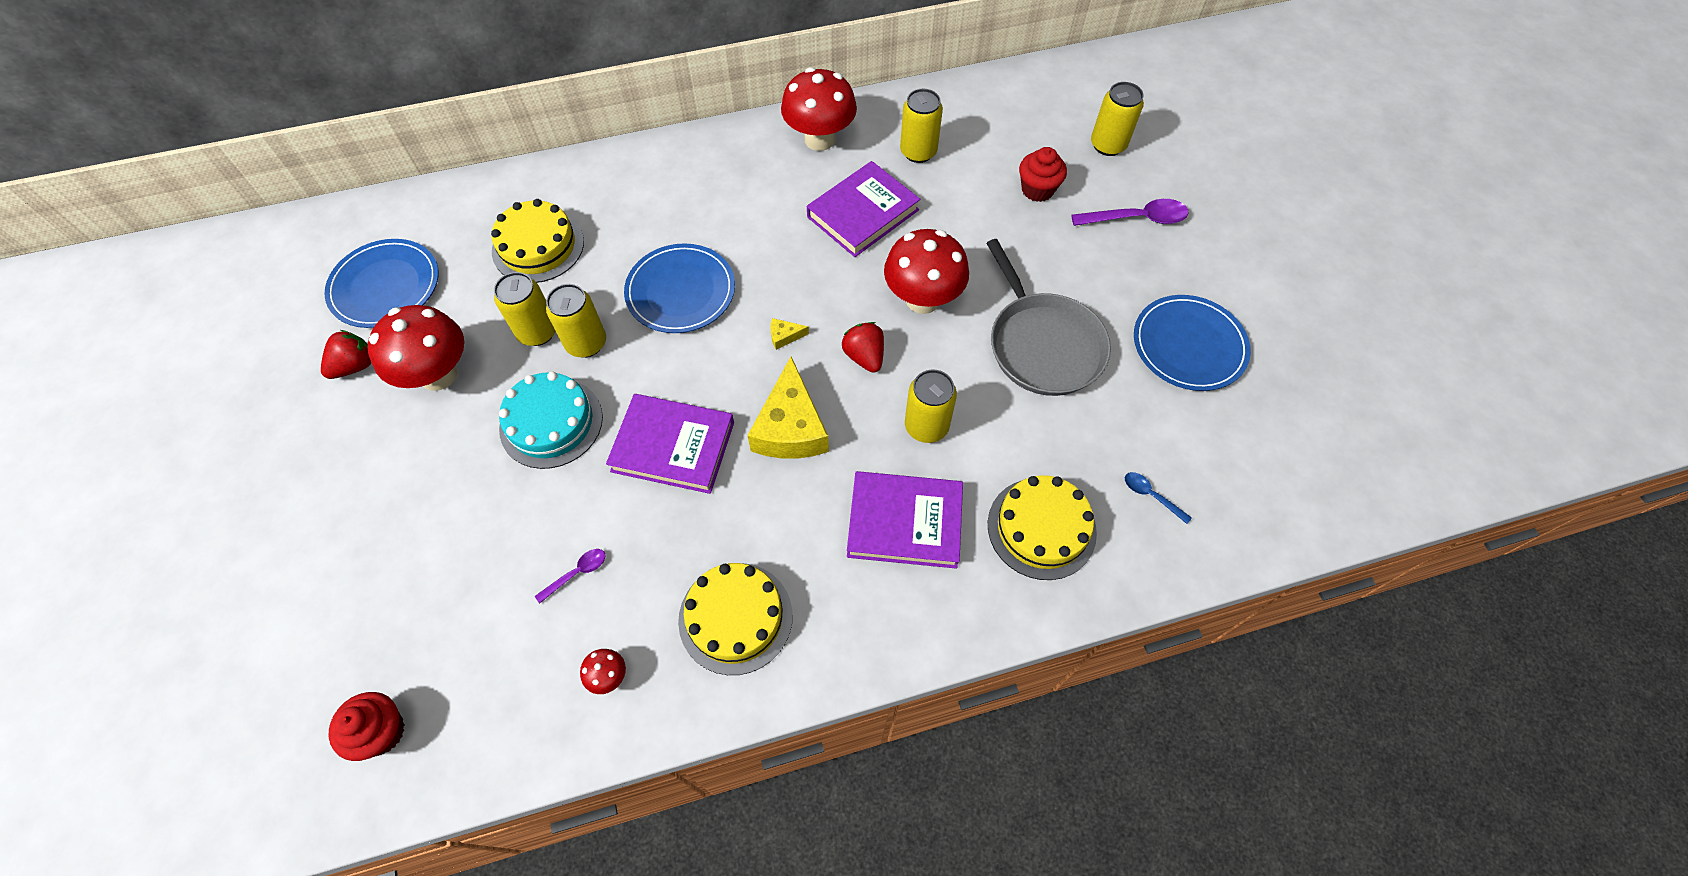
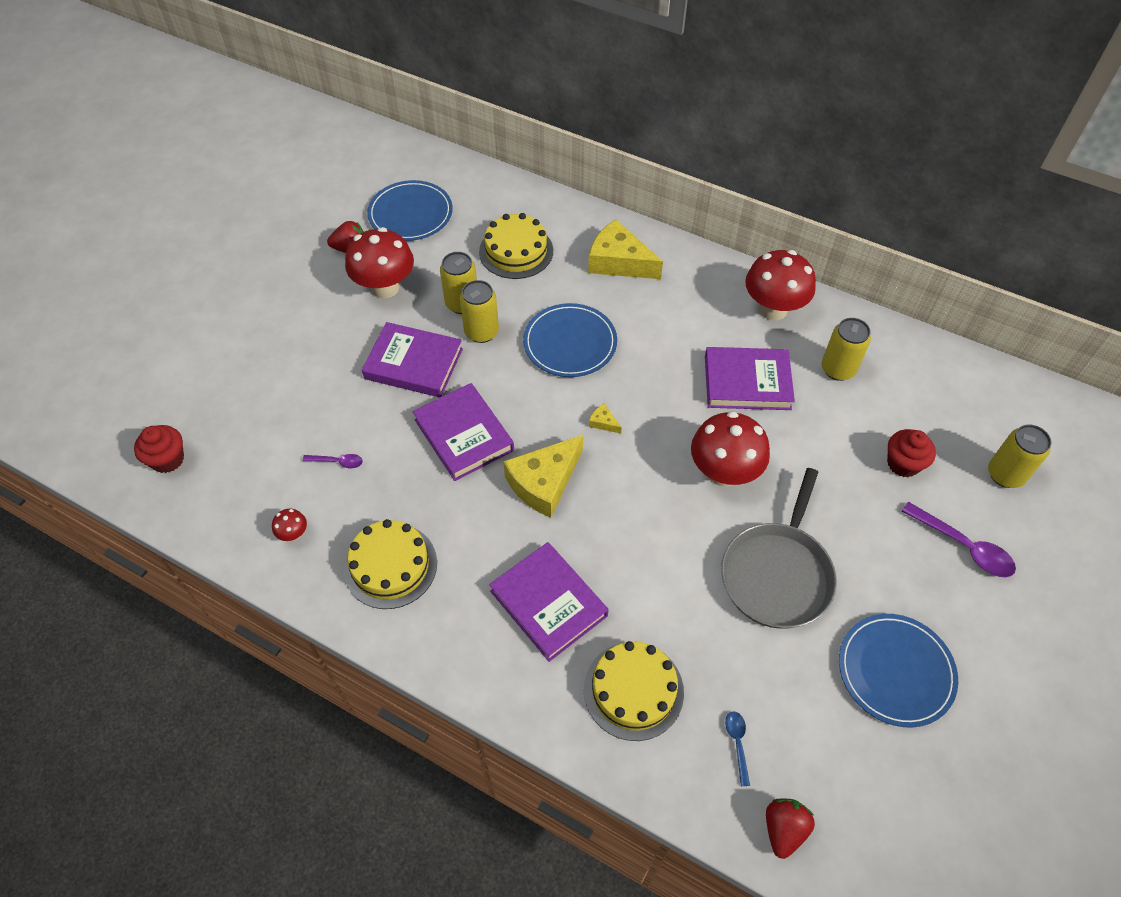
camera: 45 degrees right, 5 degrees down
turquoise cake [499,371,603,469] -> purple book [362,322,463,398]
red strawberry [842,322,884,373] -> red strawberry moved to [766,798,815,859]
yellow can [905,370,957,443] -> none
none -> yellow cheese [588,220,663,279]

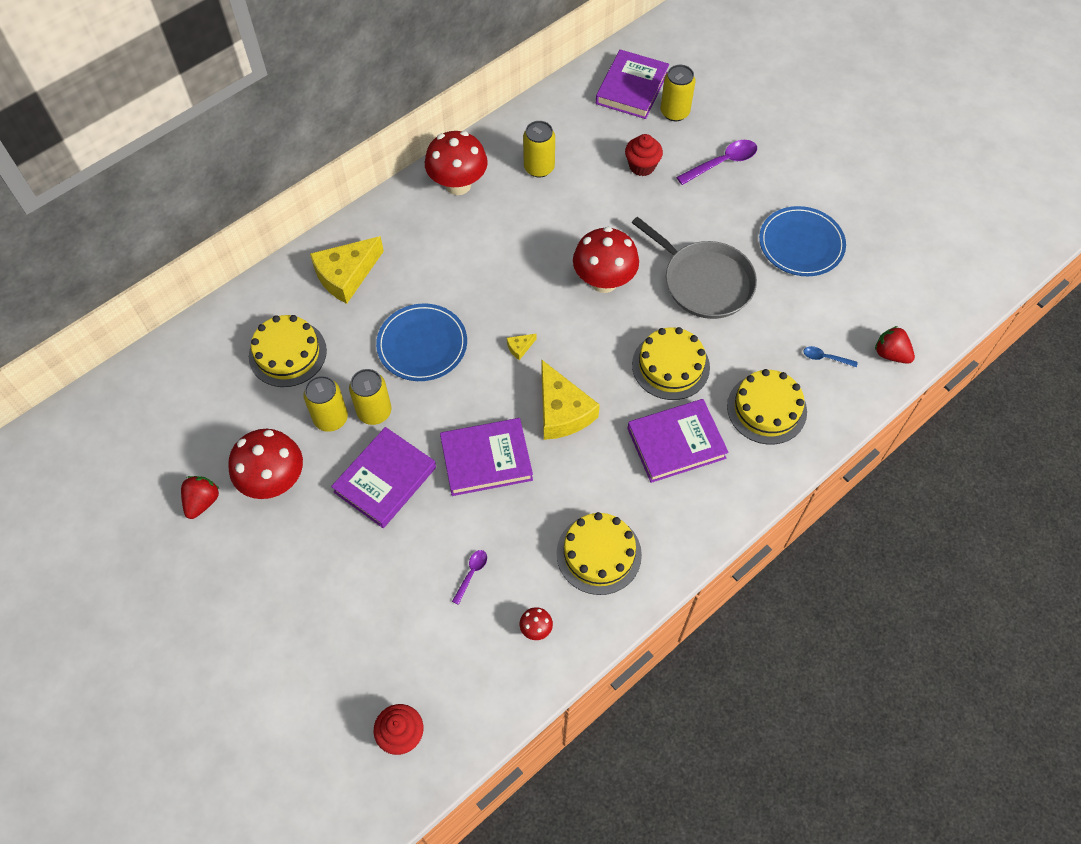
camera: 70 degrees left, 5 degrees up
blue plate [367,180,453,241] -> none
purple book [705,347,795,410] -> purple book moved to [596,49,669,119]
none -> yellow cake [632,327,710,400]

